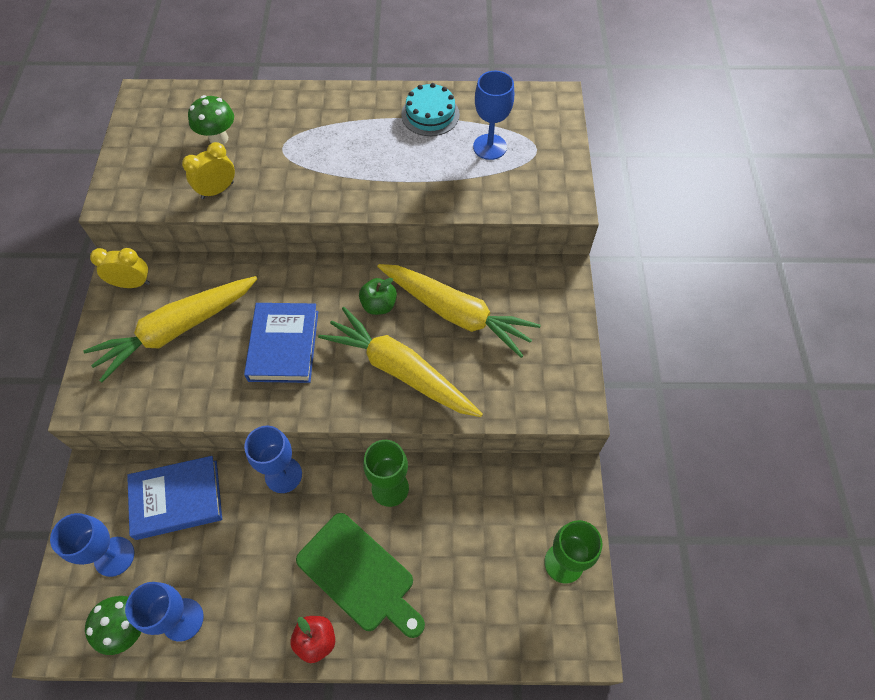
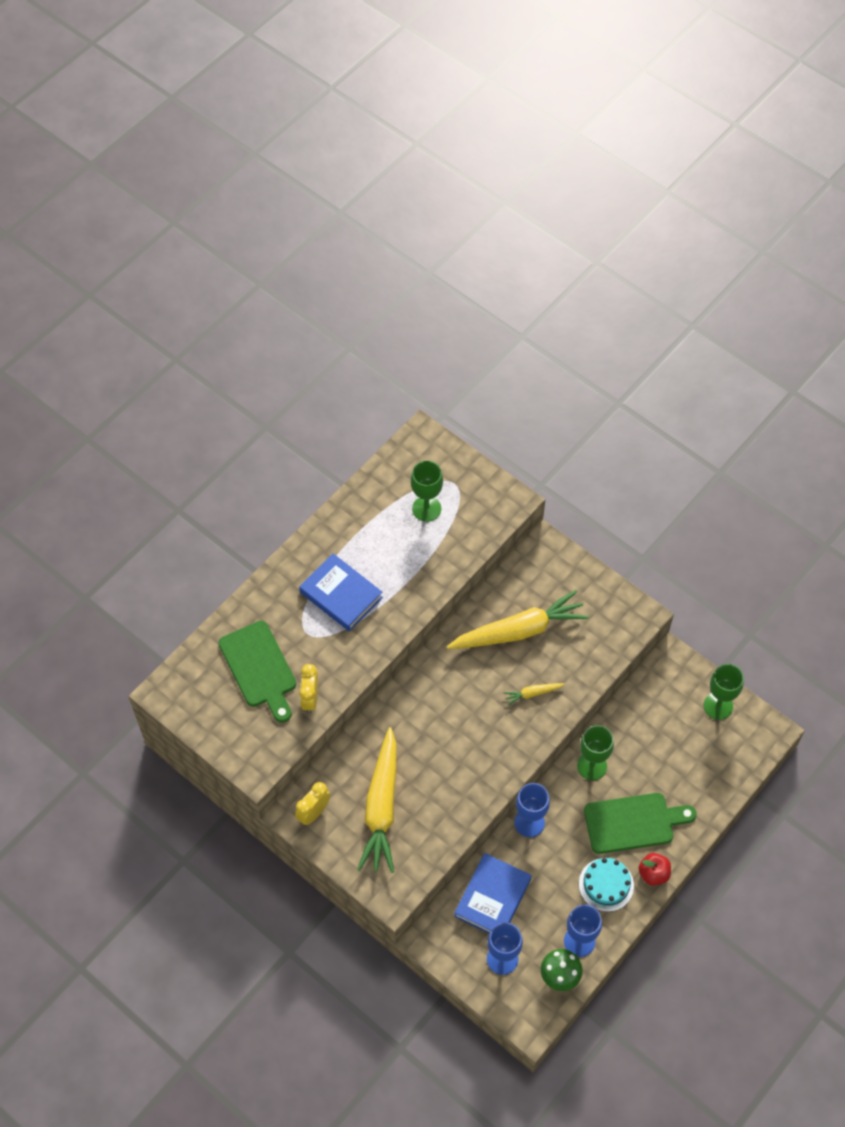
camera: 50 degrees left, 0 degrees up
green mushroom [188,95,234,145] -> green cutting board [219,621,296,723]
blue book [244,303,318,383] -> blue book moved to [299,554,383,632]
yellow carrot [318,307,483,417] -> yellow carrot [503,683,565,705], size x0.42
green apple [359,278,397,315] -> none
turquoise cake [401,83,460,136] -> turquoise cake moved to [579,858,634,912]
blue goblet [473,71,514,160] -> green goblet [411,461,443,522]

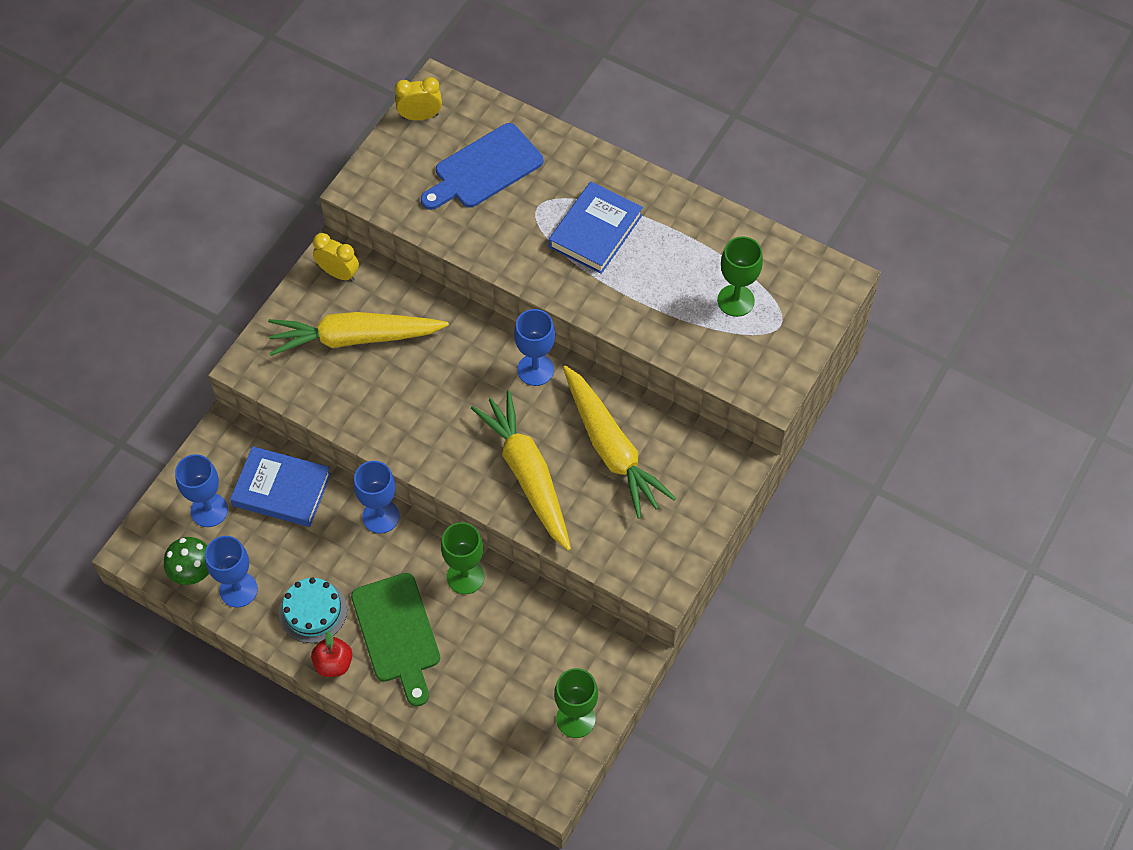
camera: 80 degrees right, 0 degrees up
green cutting board [219,621,296,723] -> blue cutting board [421,123,543,210]
yellow clock [299,664,318,713] -> yellow clock moved to [395,77,442,120]
yellow carrot [503,683,565,705] -> yellow carrot [471,391,571,551], size x2.37
none -> blue goblet [514,309,555,386]

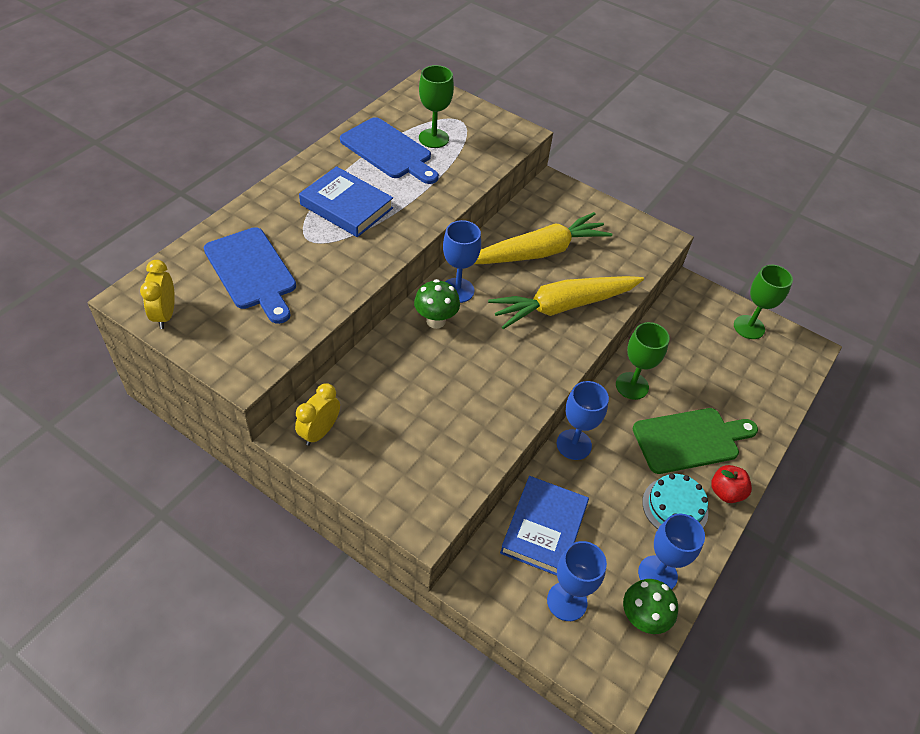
camera: 90 degrees left, 10 degrees down
yellow carrot [268,312,449,356] -> none
none -> blue cutting board [340,117,439,184]
none -> green mushroom [414,279,460,329]

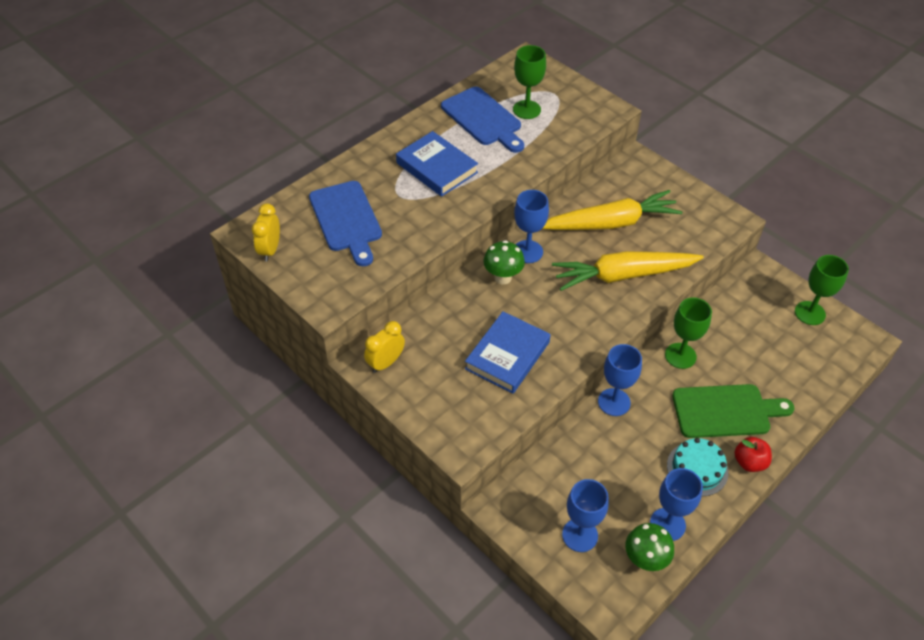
camera: 15 degrees right, 0 degrees up
blue book [500,476,589,576] -> blue book moved to [465,311,551,394]

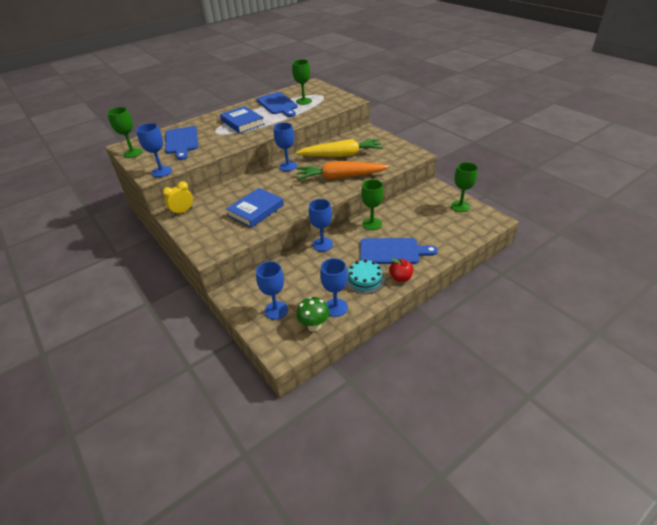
camera: 10 degrees right, 10 degrees down
yellow clock [252,203,280,262] -> green goblet [107,107,143,158]
green mushroom [483,240,525,284] -> none
yellow carrot [552,251,704,291] -> orange carrot [296,161,390,180]
green cutting board [672,384,795,438] -> blue cutting board [360,238,438,264]
none -> blue goblet [136,123,172,177]

